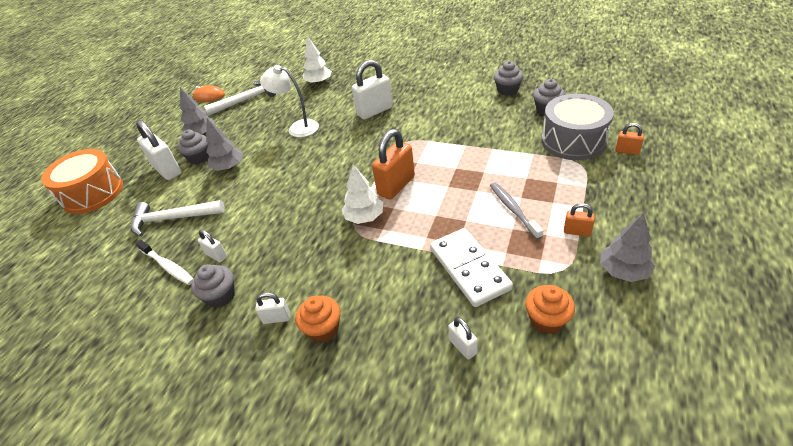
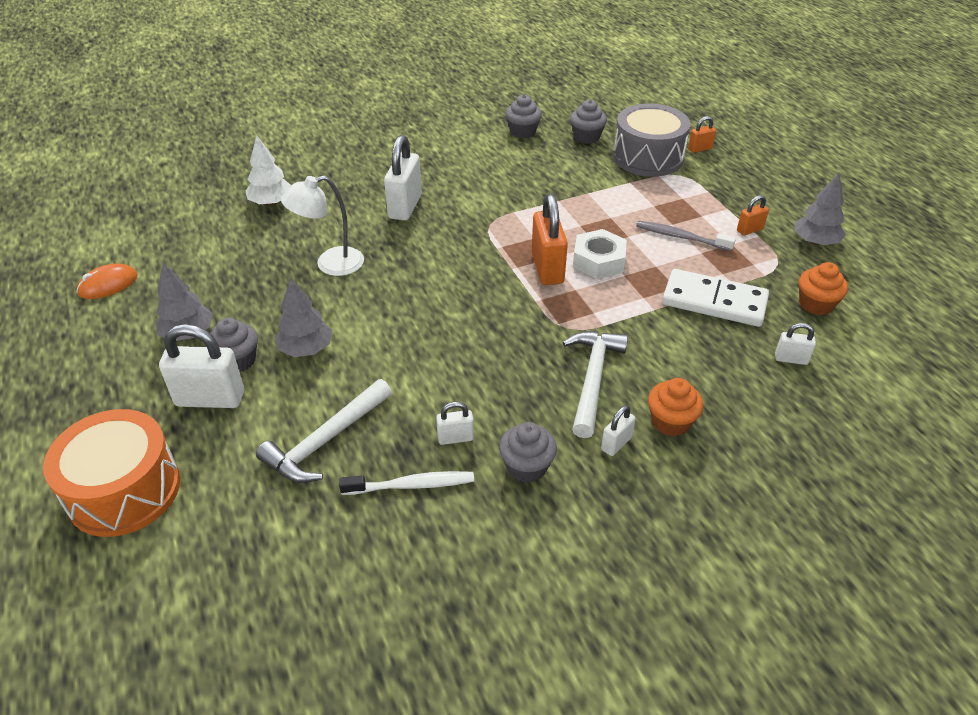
camera: 50 degrees left, 0 degrees up
white hammer [204,80,276,116] -> white hammer moved to [563,331,628,438]
white tree [342,164,383,224] -> none
none -> white nut [573,229,627,279]

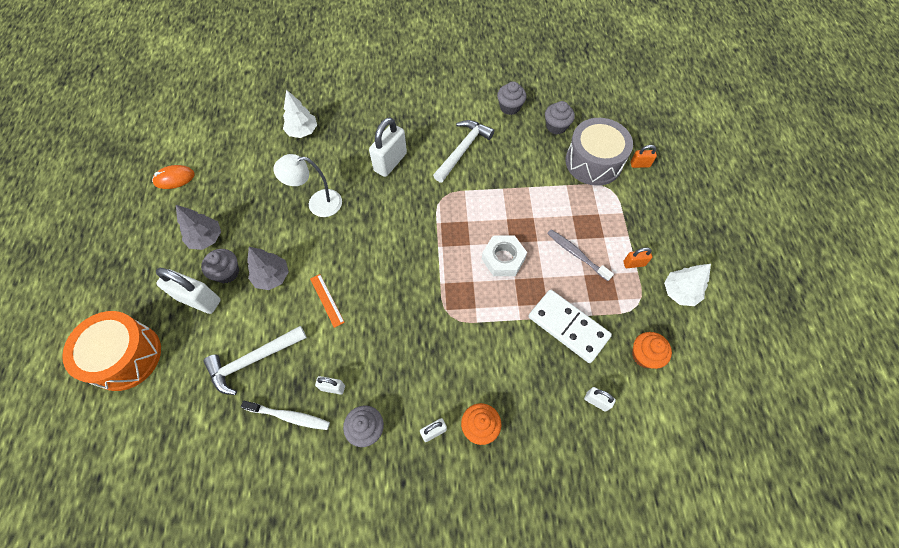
camera: 20 degrees right, 20 degrees up
orange padlock [532,194,568,285] -> none
white hammer [563,331,628,438] -> white hammer moved to [433,120,494,182]
grey tree [795,173,846,245] -> white tree [664,264,711,306]
none -> orange ruler [310,274,345,328]

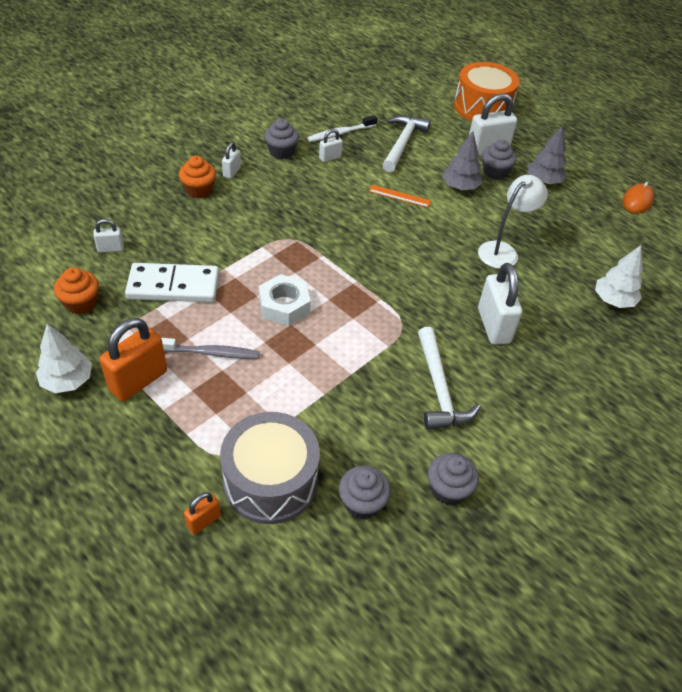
camera: 135 degrees right, 15 degrees down
orange padlock [623,247,652,268] -> orange padlock [100,318,167,401], size x1.96

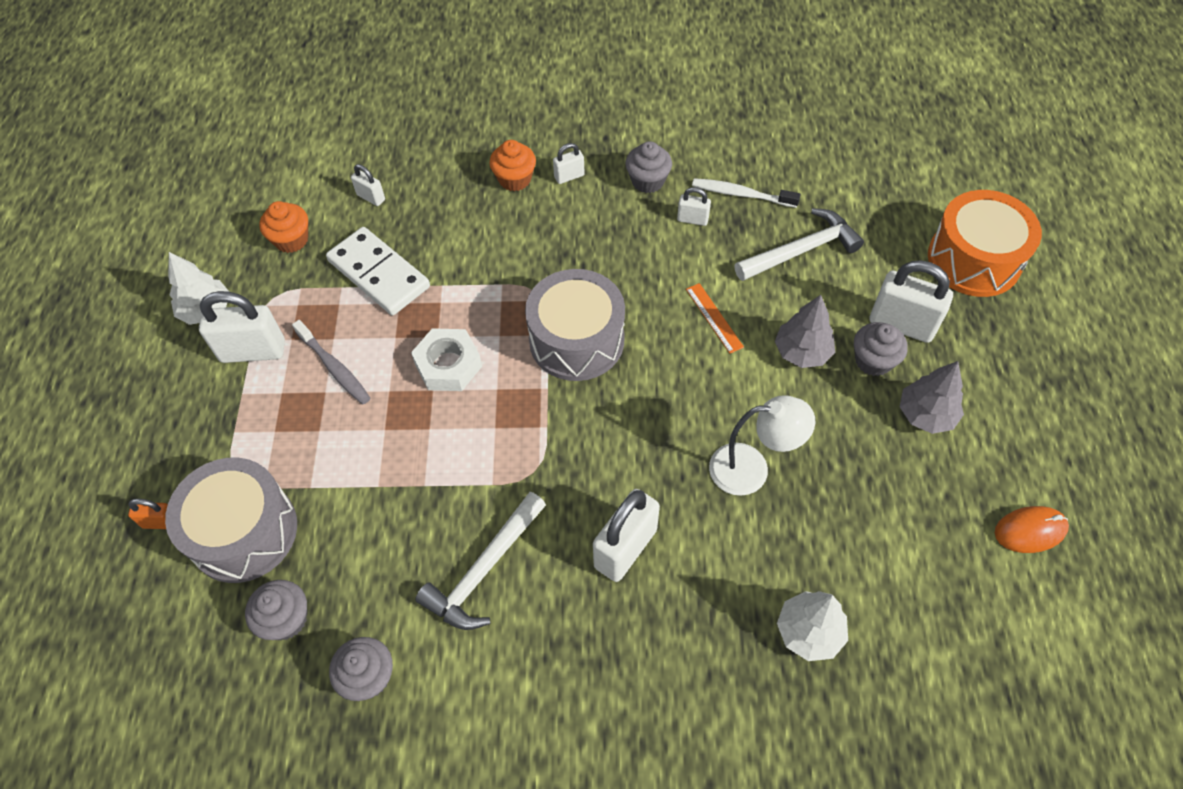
camera: 50 degrees right, 10 degrees up
orange padlock [100,318,167,401] -> white padlock [199,291,285,363]
none -> grey drum [525,269,625,381]

